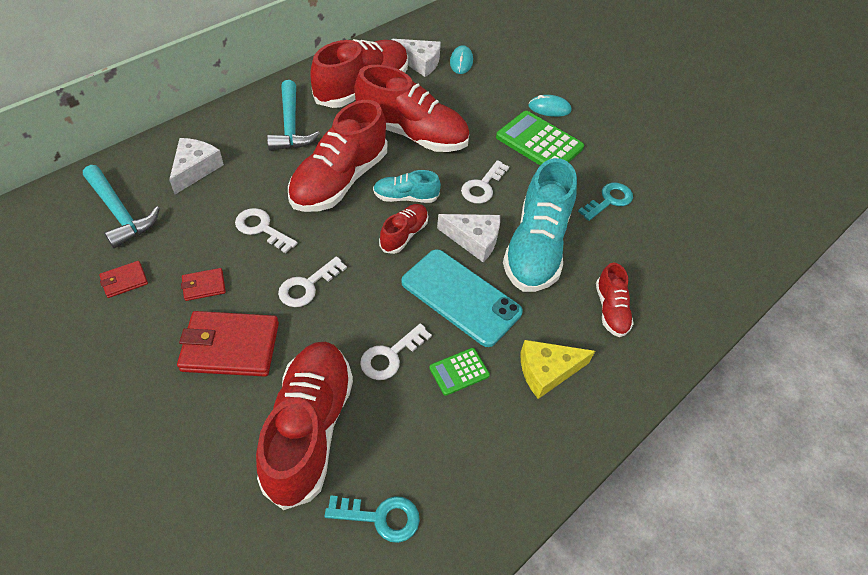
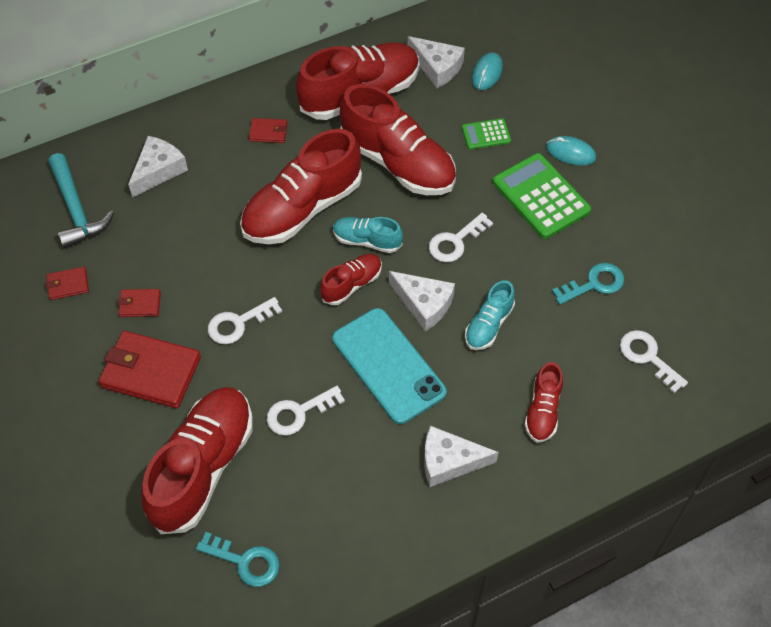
camera: 20 degrees right, 5 degrees up
white key [235,208,298,253] -> white key moved to [620,330,688,393]
turquoise hammer [267,80,320,151] -> red wallet [249,118,287,143]
green calculator [429,348,490,396] -> green calculator moved to [462,118,511,150]
turquoise shoe [503,158,577,292] -> turquoise shoe [465,280,515,350], size x0.50
yellow cheese [521,340,595,399] -> white cheese [424,426,499,487]

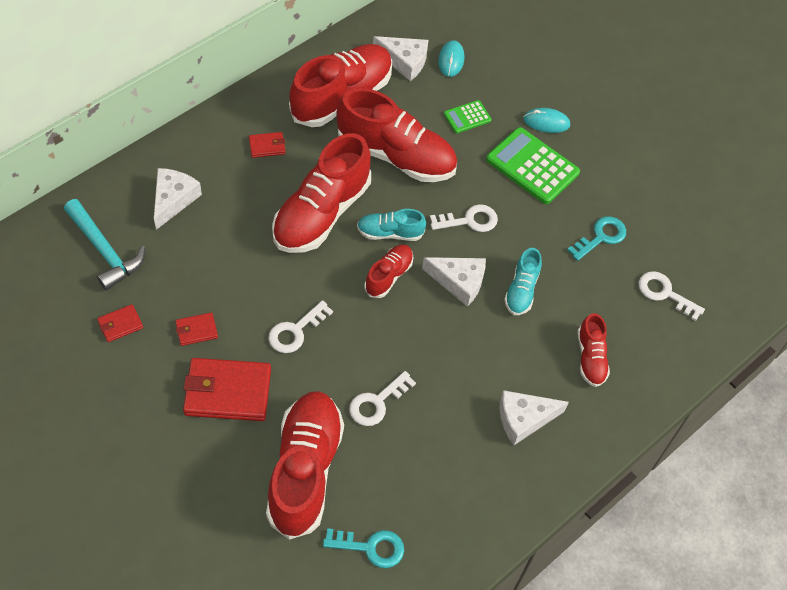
camera: 20 degrees left, 0 degrees up
turquoise phone [332,308,447,424] -> none
white key [429,213,493,262] -> white key turned 135 degrees counterclockwise [430,204,498,232]

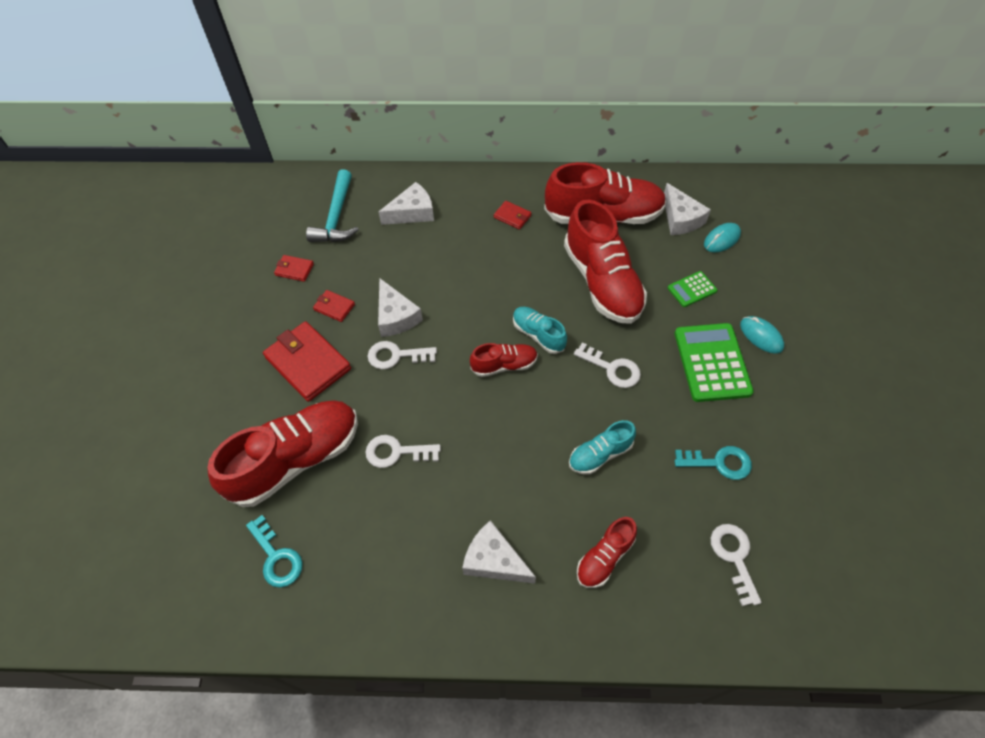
camera: 50 degrees right, 0 degrees up
red shoe [272,133,371,253] -> none
white cheese [422,257,486,307] -> white cheese moved to [378,278,423,337]
green calculator [444,100,491,133] -> green calculator turned 45 degrees counterclockwise [668,271,717,307]

